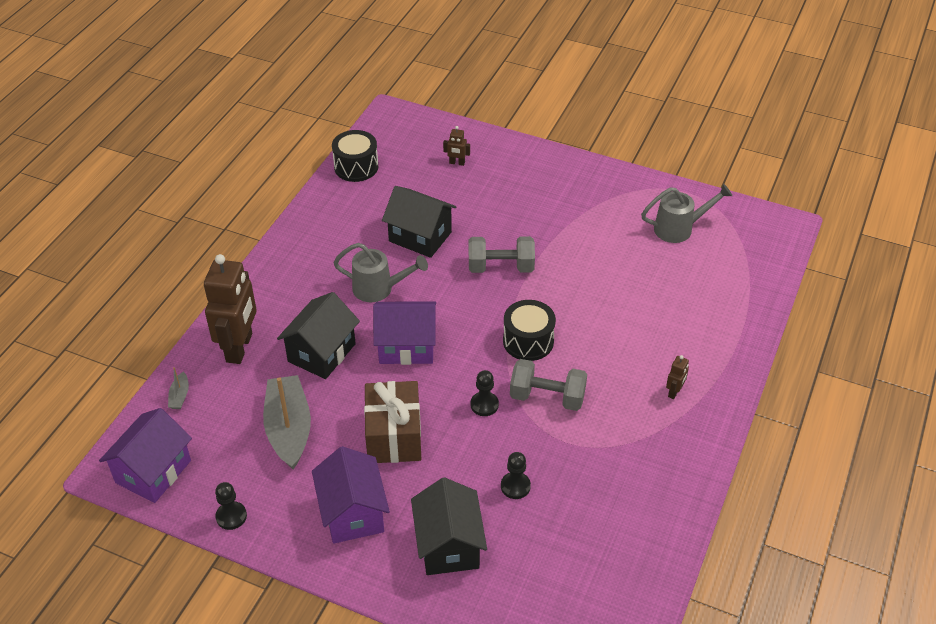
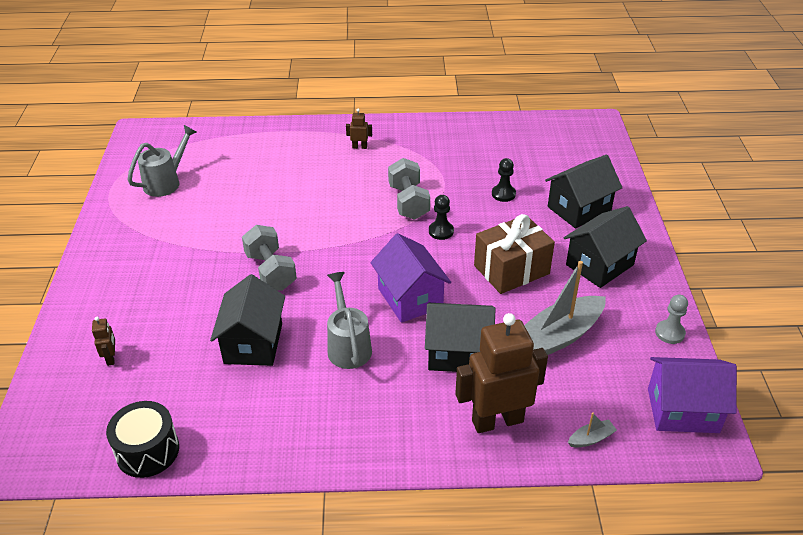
camera: 115 degrees left, 5 degrees down
black pawn [215,482,247,530] -> grey pawn [655,294,688,344]
purple house [312,446,390,544] -> black house [564,206,647,288]
black drum [503,300,556,361] -> none
grey watering can [641,183,732,243] -> grey watering can turned 75 degrees clockwise [127,125,197,197]

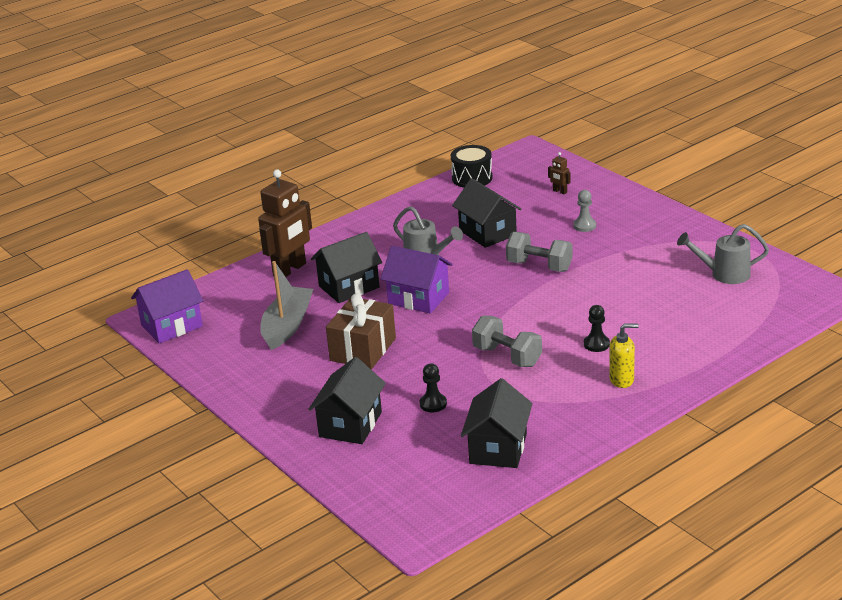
camera: 145 degrees right, 10 degrees down
grey watering can [127,125,197,197] -> grey watering can turned 90 degrees clockwise [677,224,769,284]
brown robot [346,109,372,149] -> yellow soap dispenser [609,323,639,388]
black pawn [429,195,454,240] -> black pawn moved to [584,305,610,352]
black house [564,206,647,288] -> black house moved to [461,378,532,468]
grey boat [568,412,617,448] -> none
grey pawn [655,294,688,344] -> grey pawn moved to [573,190,596,232]

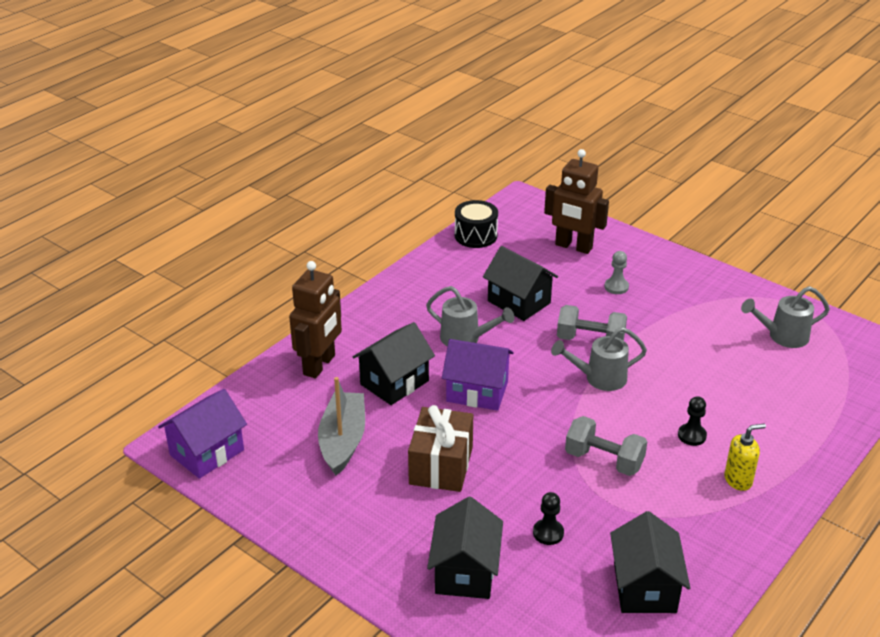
camera: 15 degrees left, 5 degrees up
brown robot [548,152,571,194] -> brown robot [544,149,609,254], size x2.39
none -> grey watering can [551,327,647,391]

